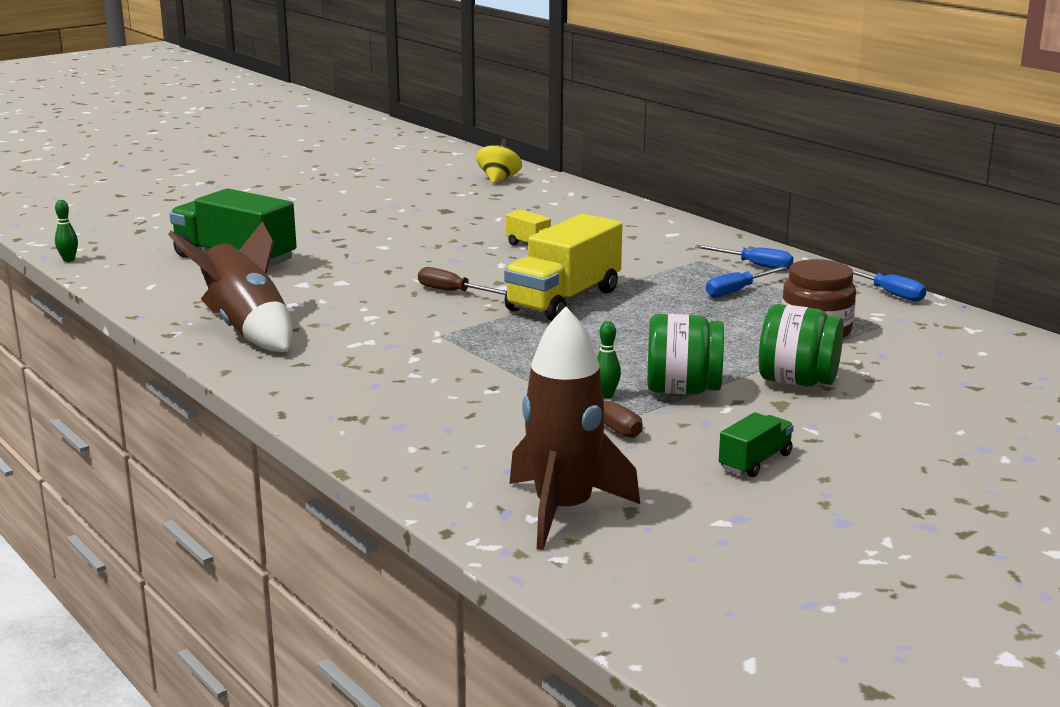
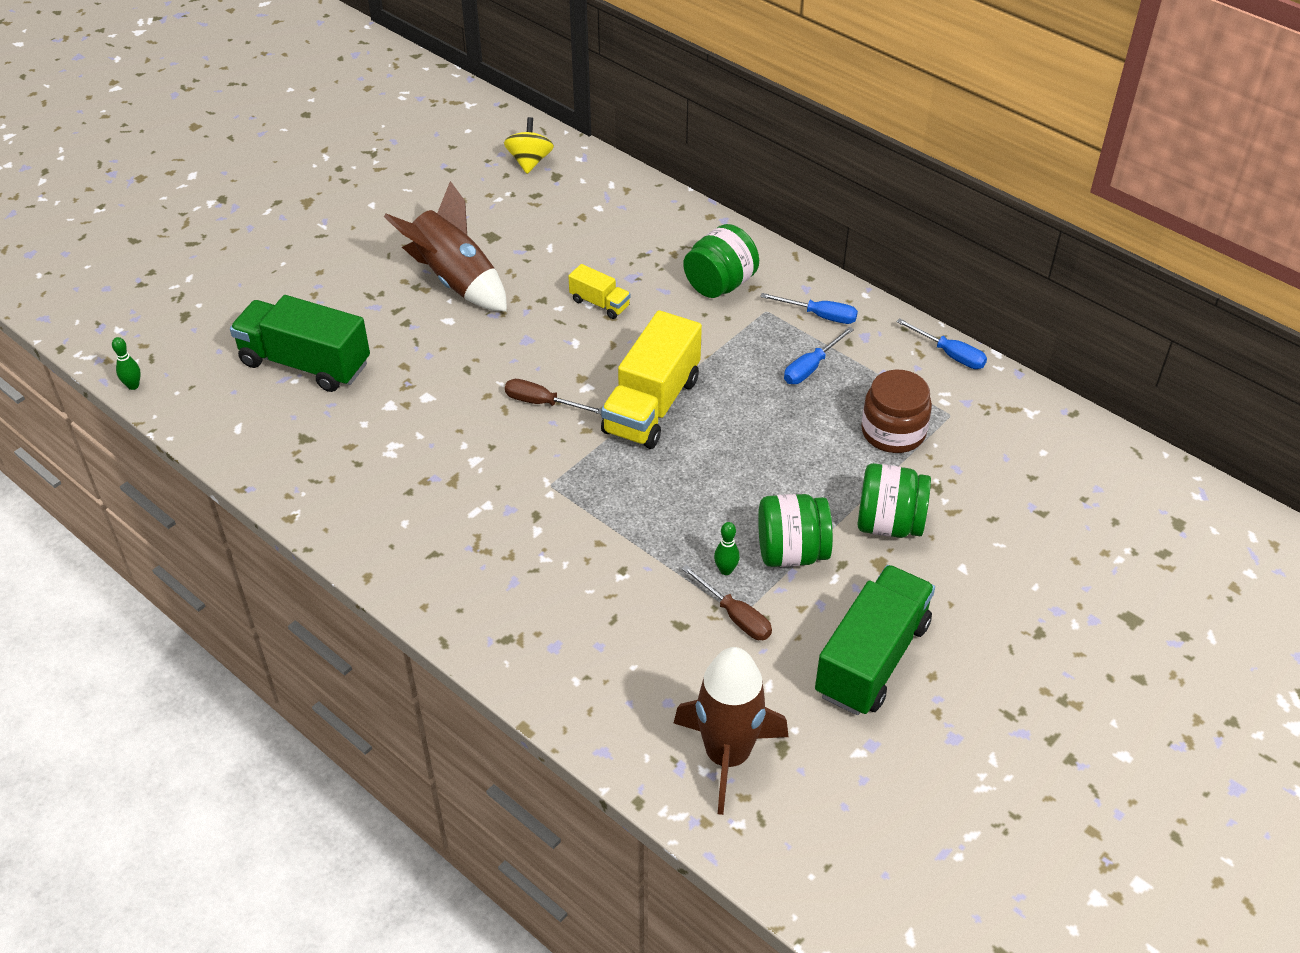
camera: 10 degrees left, 25 degrees up
brown rocket [168,221,293,352] -> brown rocket moved to [384,181,507,312]
green truck [719,412,794,477] -> green truck [815,565,935,715], size x2.05
none -> green jar [683,224,759,298]

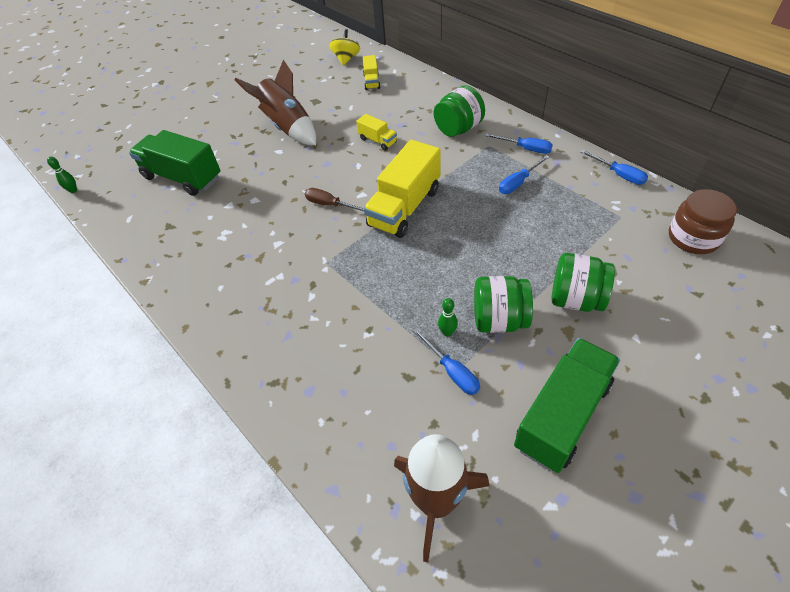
camera: 10 degrees right, 5 degrees up
brown screwdriver [682,565,772,640] -> blue screwdriver [413,328,480,395]
brown jar [861,370,932,453] -> brown jar moved to [669,189,737,254]
none -> yellow truck [363,55,380,90]

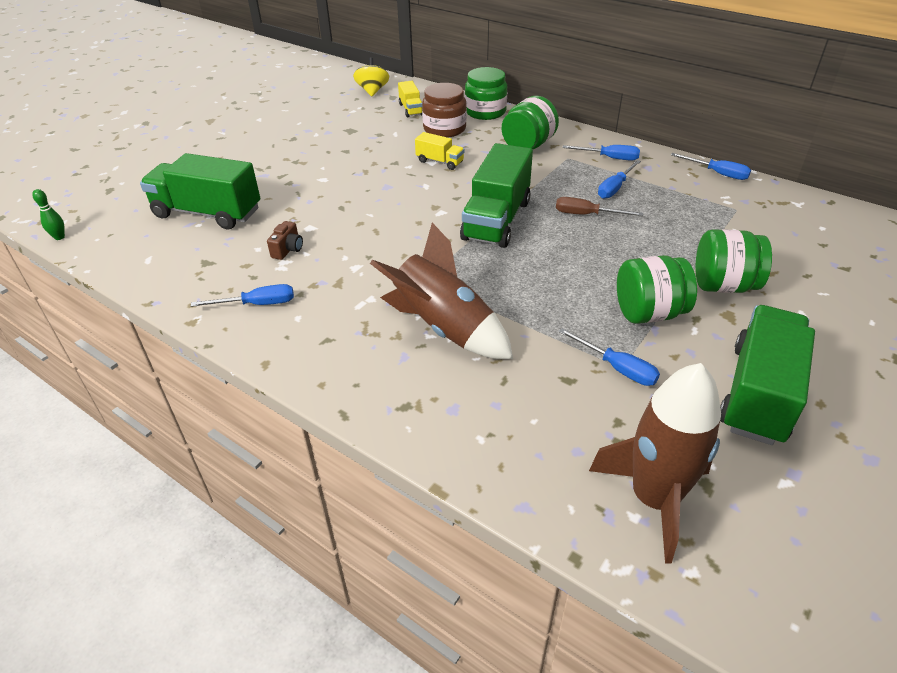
camera: 15 degrees left, 10 degrees down
brown rocket [235,60,316,145] -> brown rocket moved to [370,223,513,359]
brown screwdriver [305,188,364,212] -> brown screwdriver moved to [556,197,643,216]
yellow truck [364,140,440,238] -> green truck [460,143,533,248]
green bowling pin [438,298,458,337] -> none
brown jar [669,189,737,254] -> brown jar moved to [422,83,467,137]
none -> blue screwdriver [191,284,294,307]
none -> brown camera [267,221,303,260]
none -> green jar [465,67,507,120]

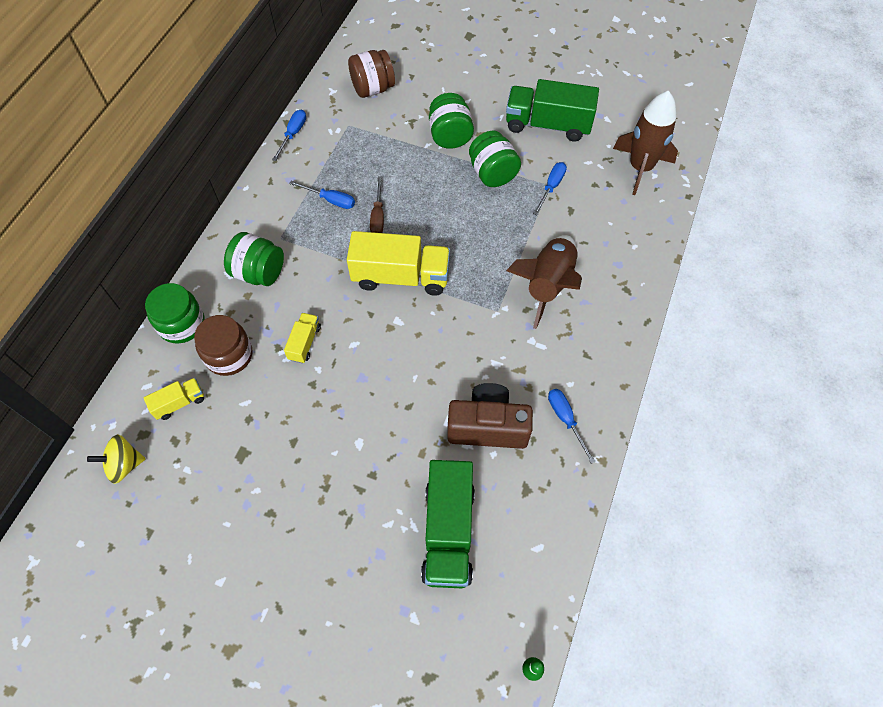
camera: 105 degrees left, 20 degrees up
brown camera [267,221,303,260] -> brown camera [447,383,533,449], size x2.32
green truck [460,143,533,248] -> yellow truck [347,231,450,296]
blue screwdriver [563,145,640,161] -> none
none -> brown jar [348,50,395,98]

